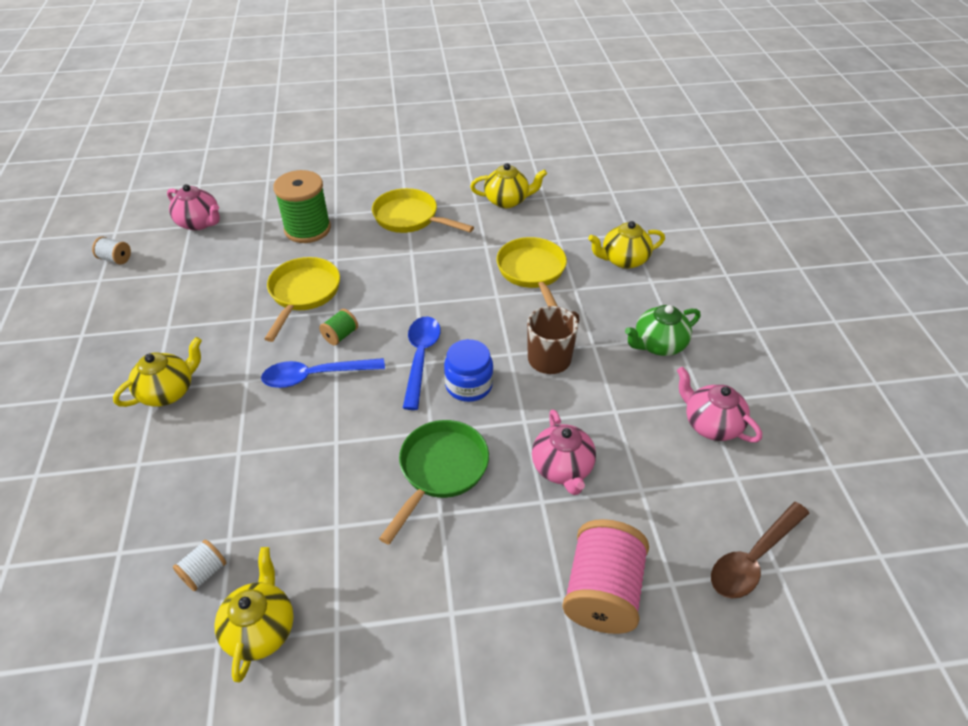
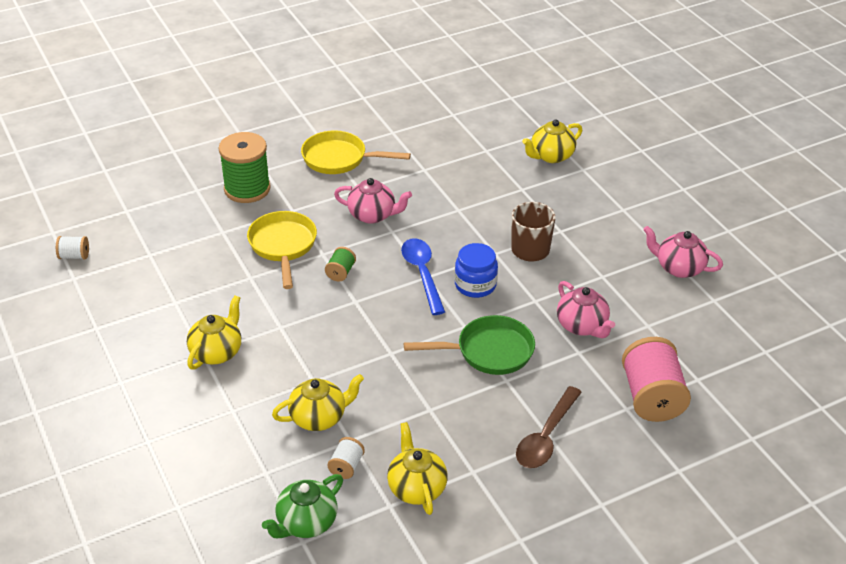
camera: 20 degrees left, 5 degrees down
pink teapot [167,184,220,231] -> pink teapot moved to [334,178,412,224]
blue spoon [261,358,385,388] -> none
green pan [379,420,489,545] -> green pan turned 75 degrees clockwise [404,315,535,375]
yellow teapot [470,163,547,208] -> yellow teapot moved to [272,374,364,431]
yellow pan [497,237,567,307] -> none
green teapot [625,305,700,356] -> green teapot moved to [262,474,343,538]
brown spoon [711,502,809,598] -> brown spoon moved to [516,386,582,468]

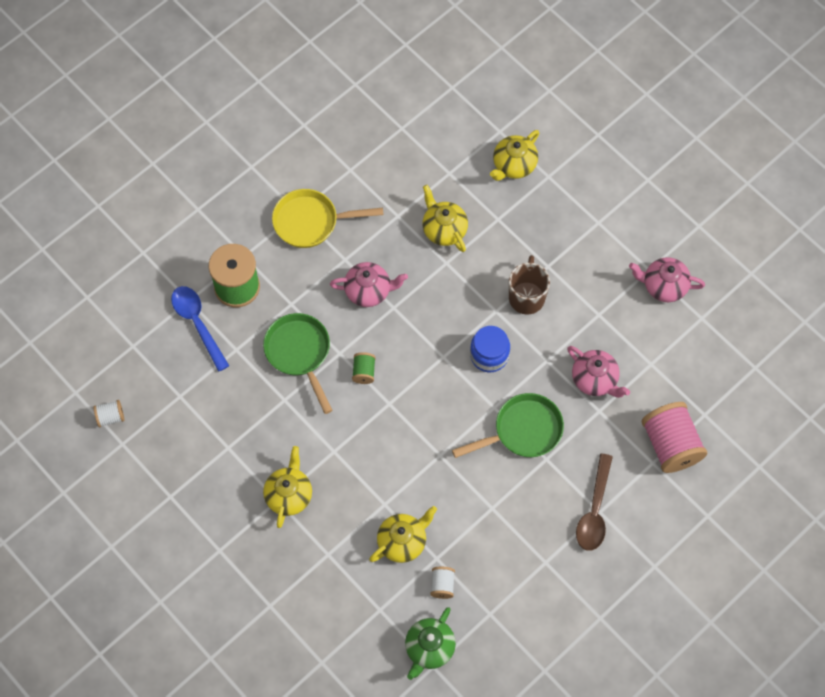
camera: 15 degrees left, 25 degrees up
yellow pan [247,211,317,289] -> green pan [263,313,333,414]
yellow teapot [387,422,448,515] -> yellow teapot moved to [422,185,468,252]
blue spoon [401,238,445,315] -> blue spoon moved to [171,286,229,372]

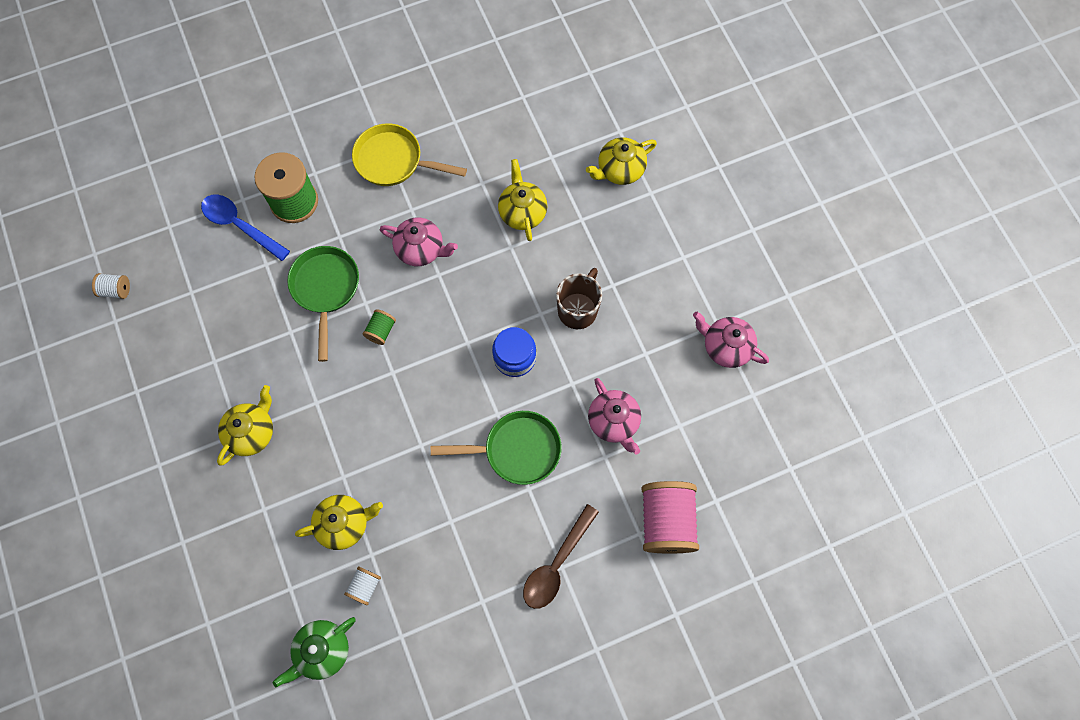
camera: 20 degrees right, 5 degrees up
blue spoon [171,286,229,372] -> blue spoon turned 45 degrees counterclockwise [201,195,290,261]

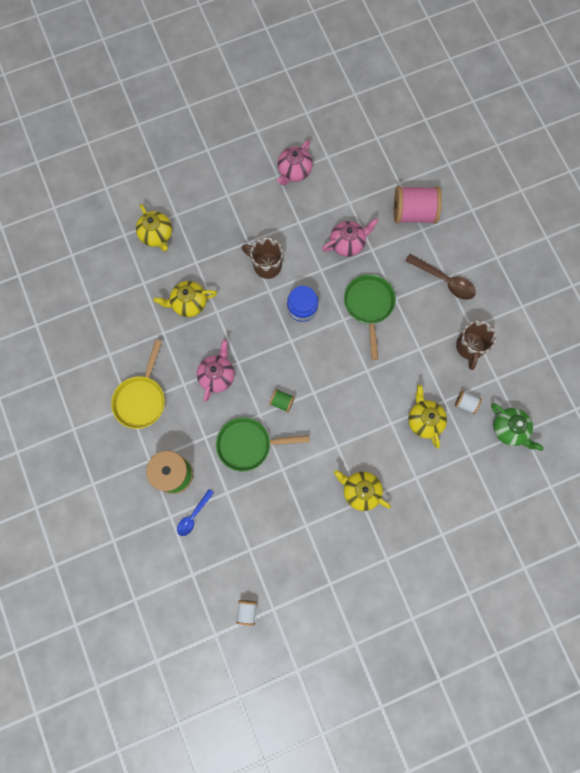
camera: 90 degrees left, 5 degrees up
blue spoon [201,195,290,261] -> blue spoon [177,489,214,536], size x0.64
none -> brown mug [456,321,496,370]

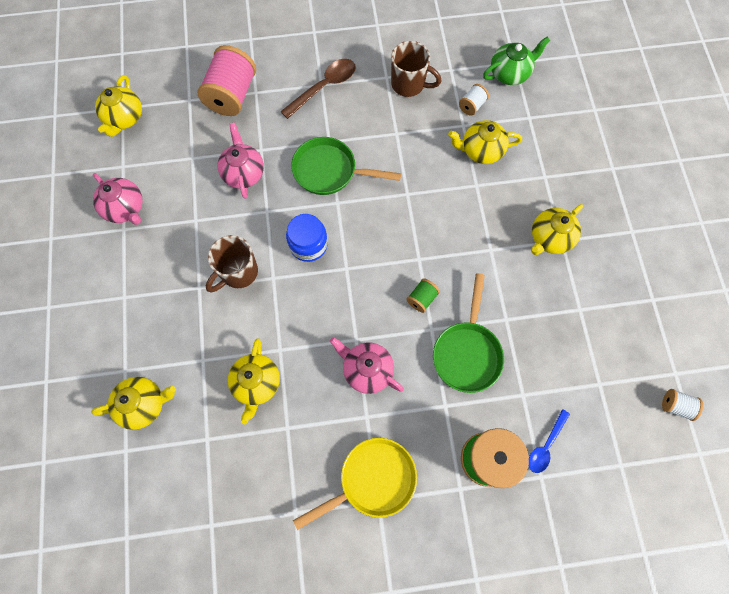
camera: 75 degrees left, 5 degrees down
yellow pan [111,340,165,429] -> yellow pan turned 60 degrees counterclockwise [293,438,417,530]
blue spoon [177,489,214,536] -> blue spoon turned 75 degrees clockwise [529,409,570,473]
none -> yellow teapot [95,75,142,137]

